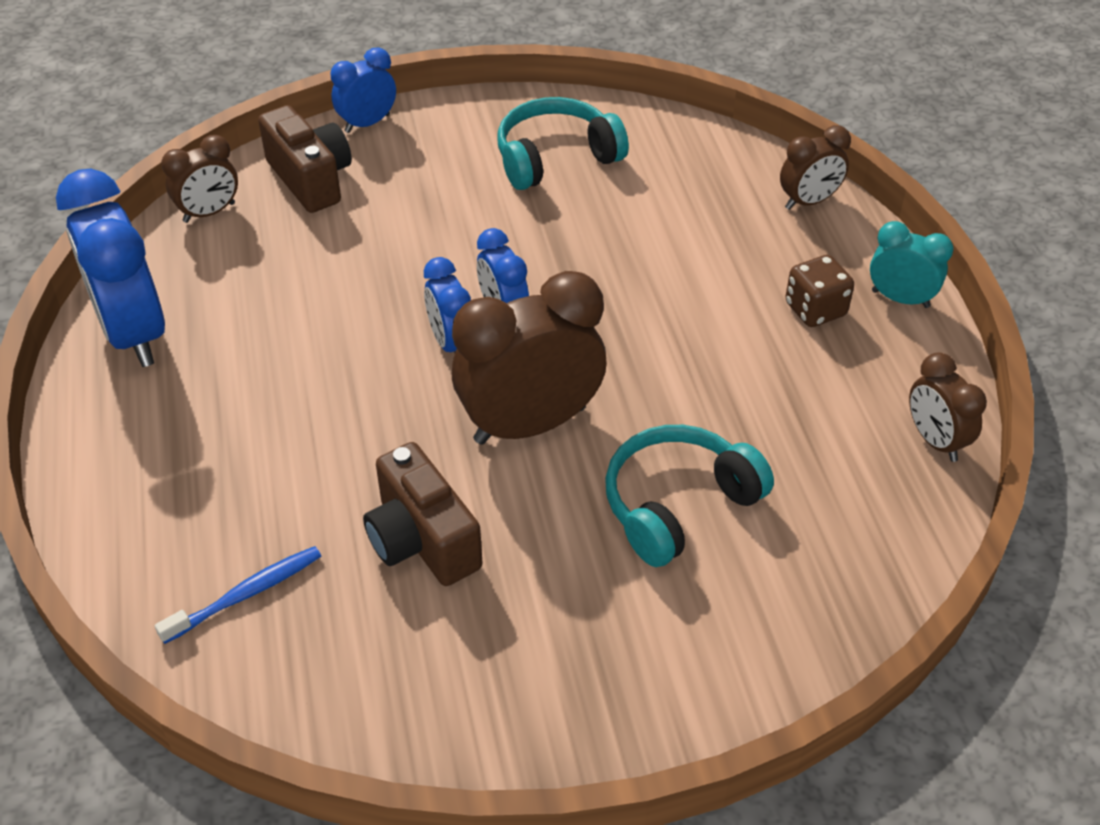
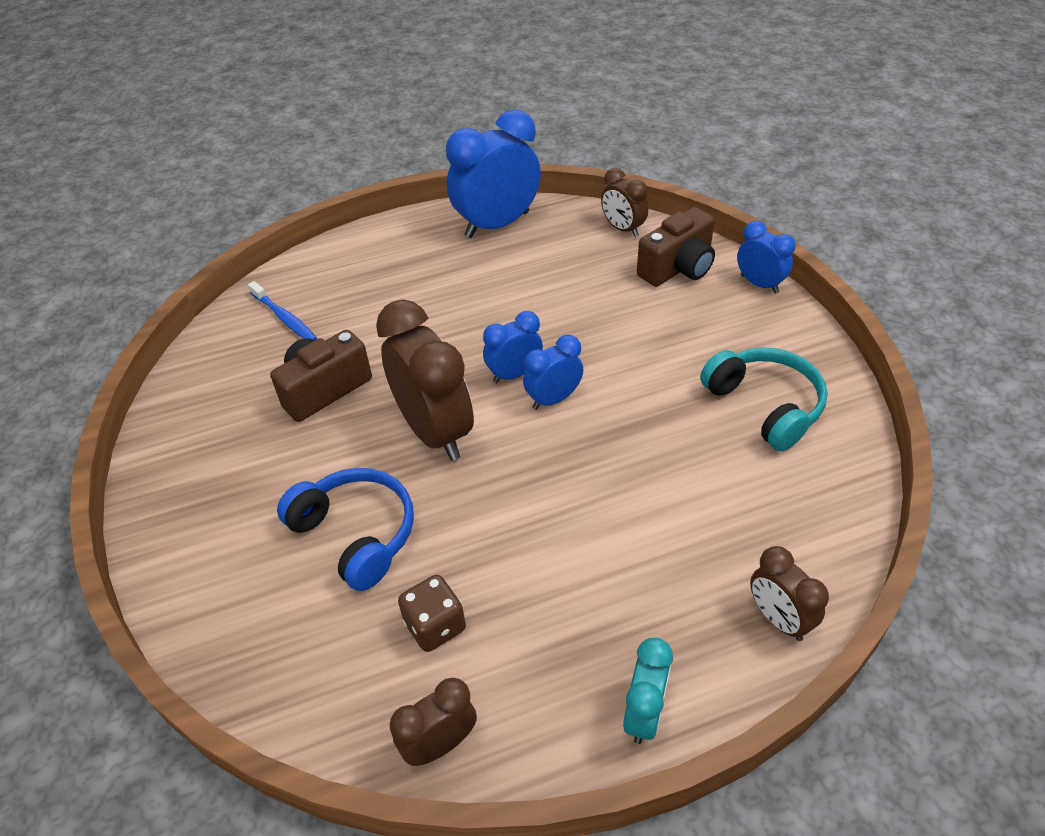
camera: 85 degrees right, 0 degrees up
turquoise headphones [605,425,774,567] -> blue headphones [277,468,414,591]
brown dice [785,255,854,327] -> brown dice moved to [398,575,466,652]

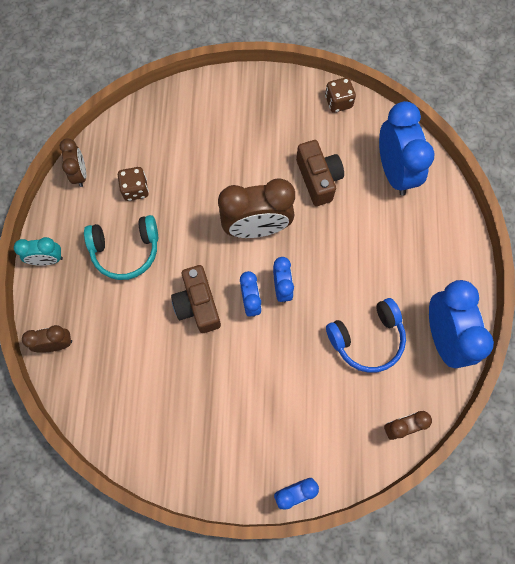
camera: 110 degrees right, 25 degrees up
blue toothbrush [248,281,317,340] -> blue clock [379,101,435,196]
blue headphones [277,468,414,591] -> blue headphones moved to [326,298,406,373]
turquoise clock [623,638,673,744] -> turquoise clock turned 45 degrees counterclockwise [14,237,63,266]
brown camera [637,207,715,287] -> brown camera moved to [171,265,221,333]
turquoise headphones [700,347,828,451] -> turquoise headphones moved to [84,215,158,280]
none -> brown dice [325,77,356,113]

